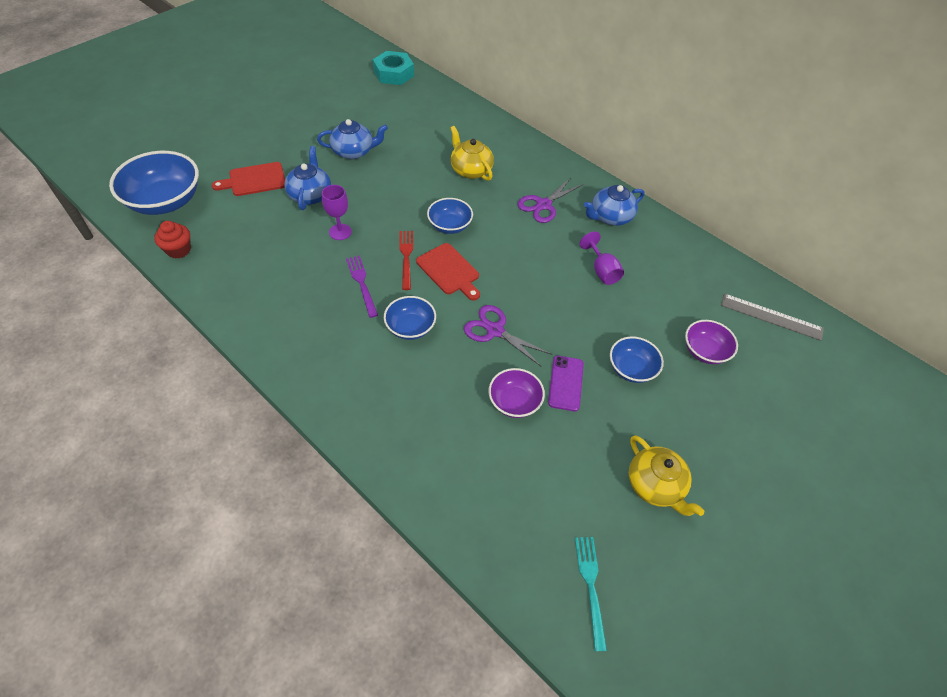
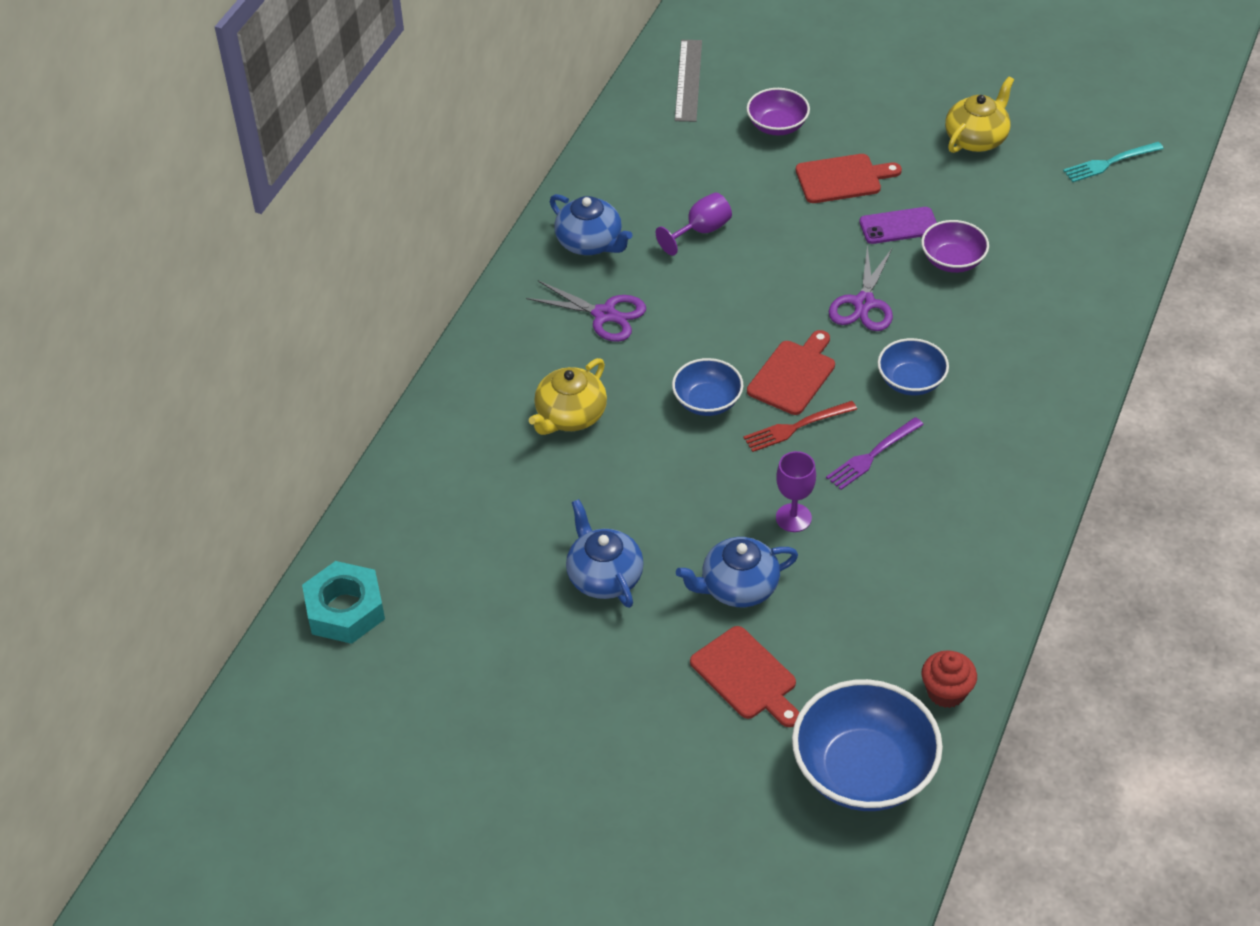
camera: 105 degrees left, 5 degrees down
blue bowl [610,336,664,383] -> red cutting board [796,154,902,203]

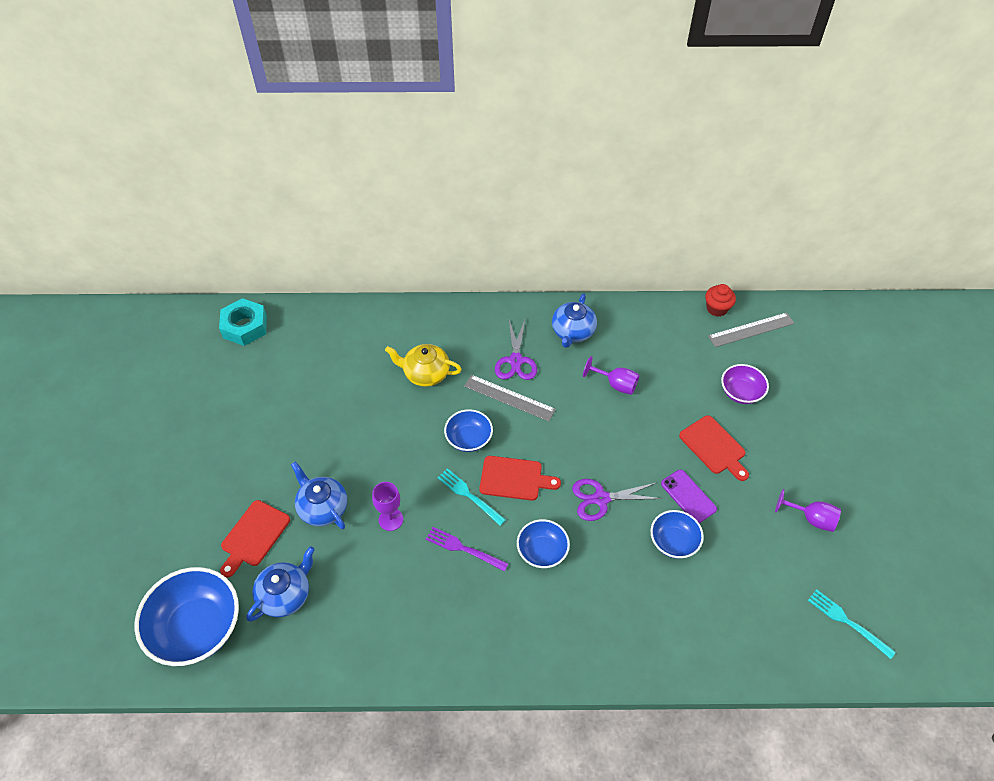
camera: 65 degrees right, 5 degrees up
blue teapot [566,499,644,608] -> blue teapot moved to [247,546,315,622]
red fork [743,401,857,452] -> turquoise fork [437,468,506,526]
purple bowl [921,220,989,273] -> blue bowl [651,510,704,559]
red cupcake [922,650,977,708] -> red cupcake moved to [705,284,736,317]
yellow teapot [945,76,1014,153] -> purple goblet [775,489,841,532]
none -> grey ruler [464,375,556,421]

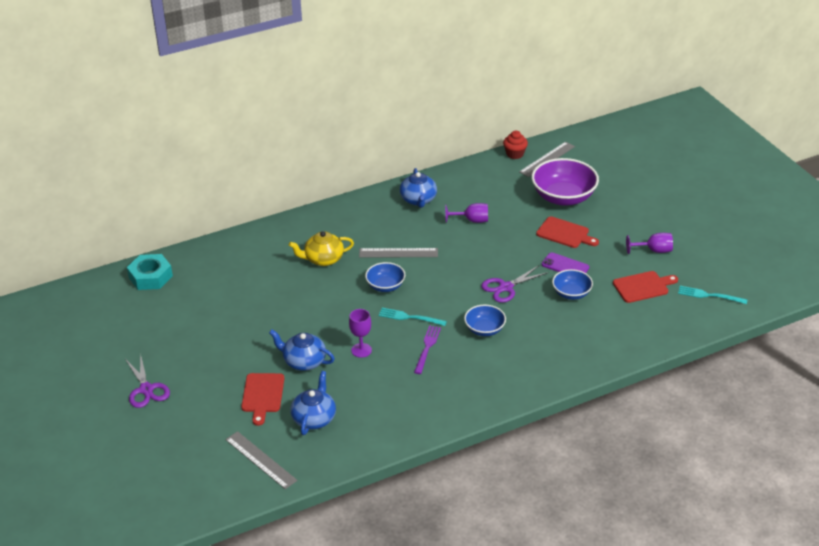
camera: 25 degrees left, 15 degrees down
blue bowl [135,567,239,666] -> grey ruler [225,431,297,489]
purple fork [426,527,508,572] -> purple fork turned 105 degrees clockwise [414,325,441,374]
red cutting board [479,456,561,501] -> red cutting board moved to [613,271,678,303]
purple scissors [495,320,537,380] -> purple scissors moved to [125,353,170,408]
purple bowl [721,364,769,404] -> purple bowl [532,158,599,206], size x1.80

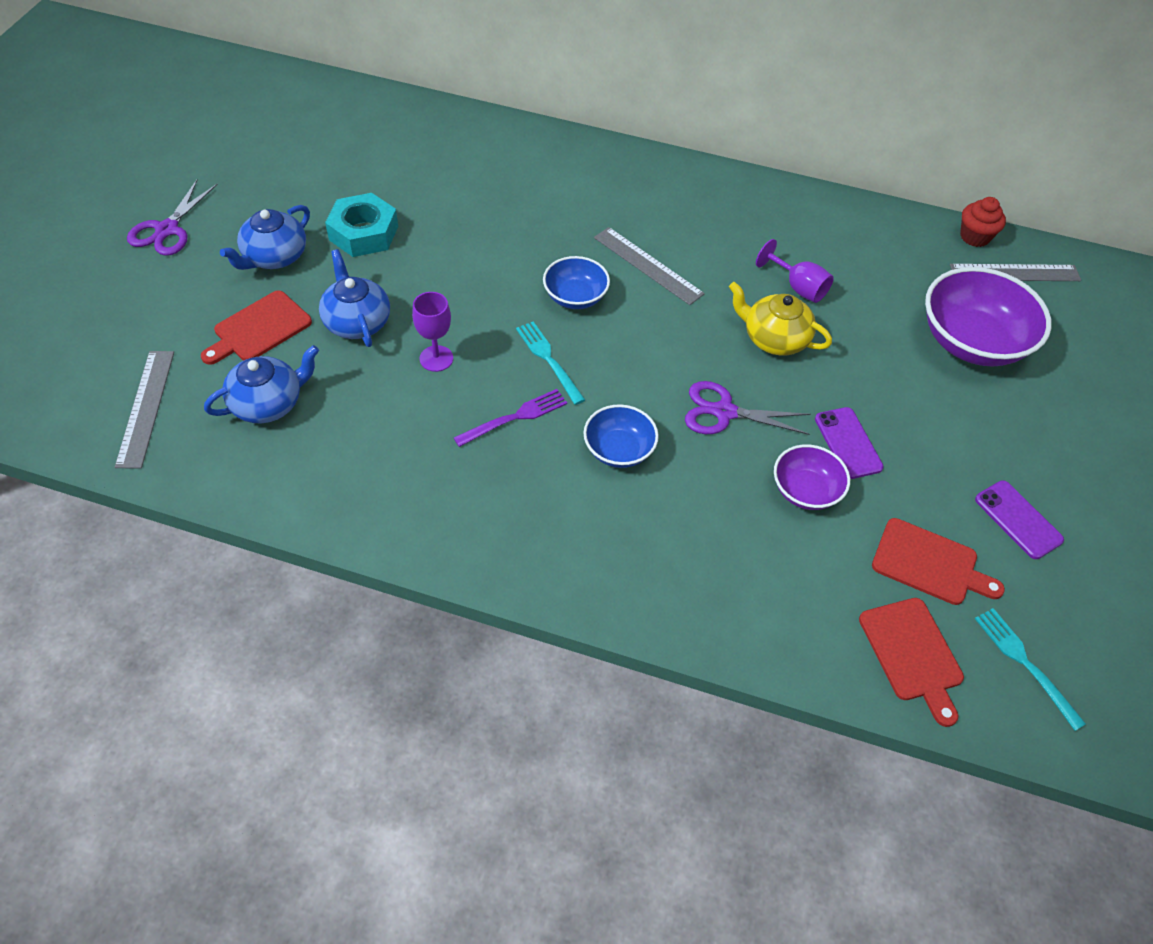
camera: 40 degrees right, 15 degrees up
turquoise nut [127,254,173,290] -> turquoise nut moved to [325,193,398,257]
yellow teapot [289,231,354,266] -> yellow teapot moved to [729,282,832,356]
blue teapot [400,168,437,208] -> blue teapot moved to [220,205,310,270]
red cutting board [536,216,599,248] -> red cutting board moved to [859,598,964,727]
blue bowl [552,269,593,300] -> purple bowl [774,444,850,510]
purple goblet [626,233,673,254] -> purple phone [975,480,1064,559]

